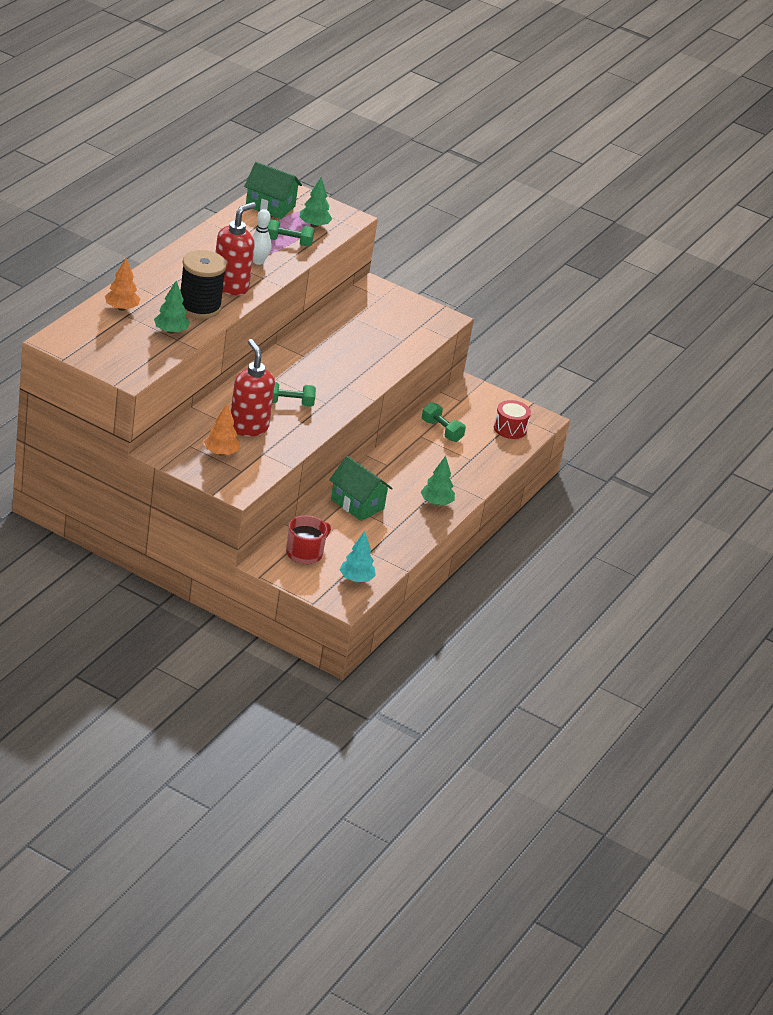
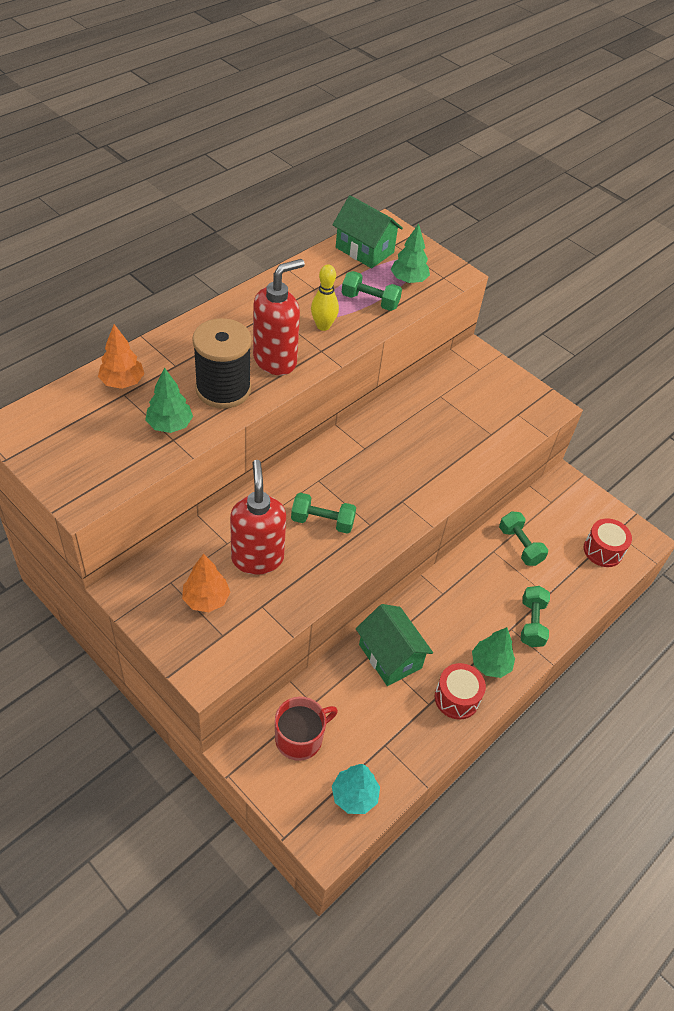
camera: 15 degrees right, 15 degrees up
white bowling pin [253,209,272,265] -> yellow bowling pin [311,265,339,331]
none -> red drum [435,663,486,720]
none -> green dumbbell [521,586,550,647]

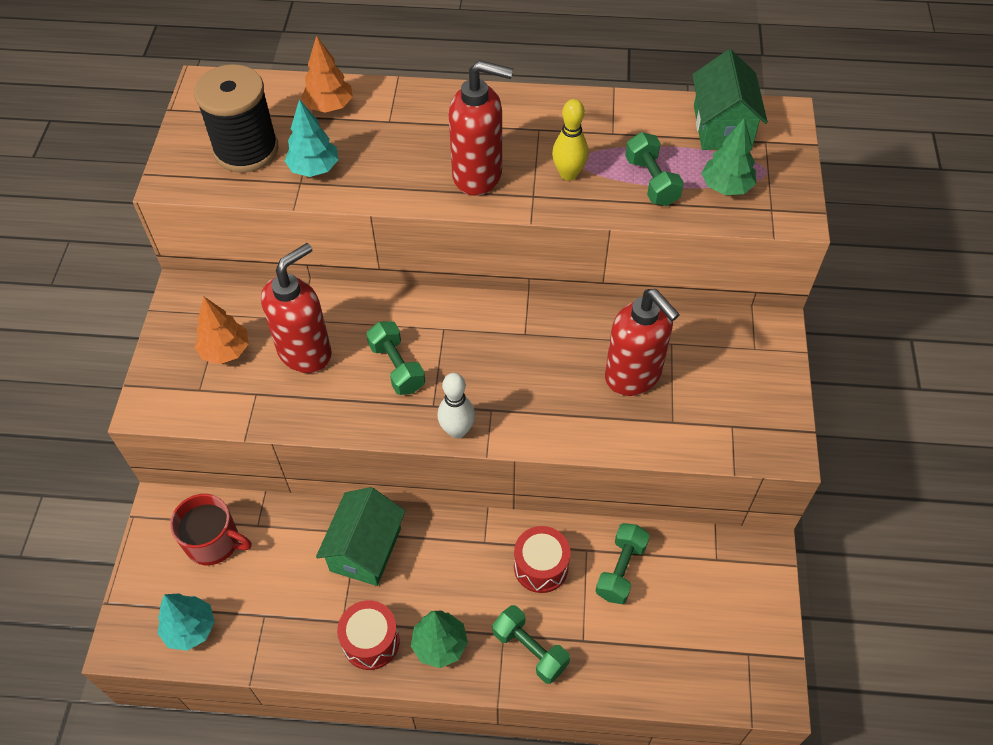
camera: 55 degrees right, 5 degrees up
green tree [145,367,193,433] -> turquoise tree [285,99,339,177]
black spool [192,318,252,409] -> black spool moved to [194,64,278,173]
green dumbbell [521,586,550,647] -> green dumbbell turned 75 degrees clockwise [492,605,570,684]
red drum [584,518,632,567] -> red drum moved to [514,526,570,593]
none -> white bowling pin [437,373,475,439]
none -> red soap dispenser [605,289,680,396]

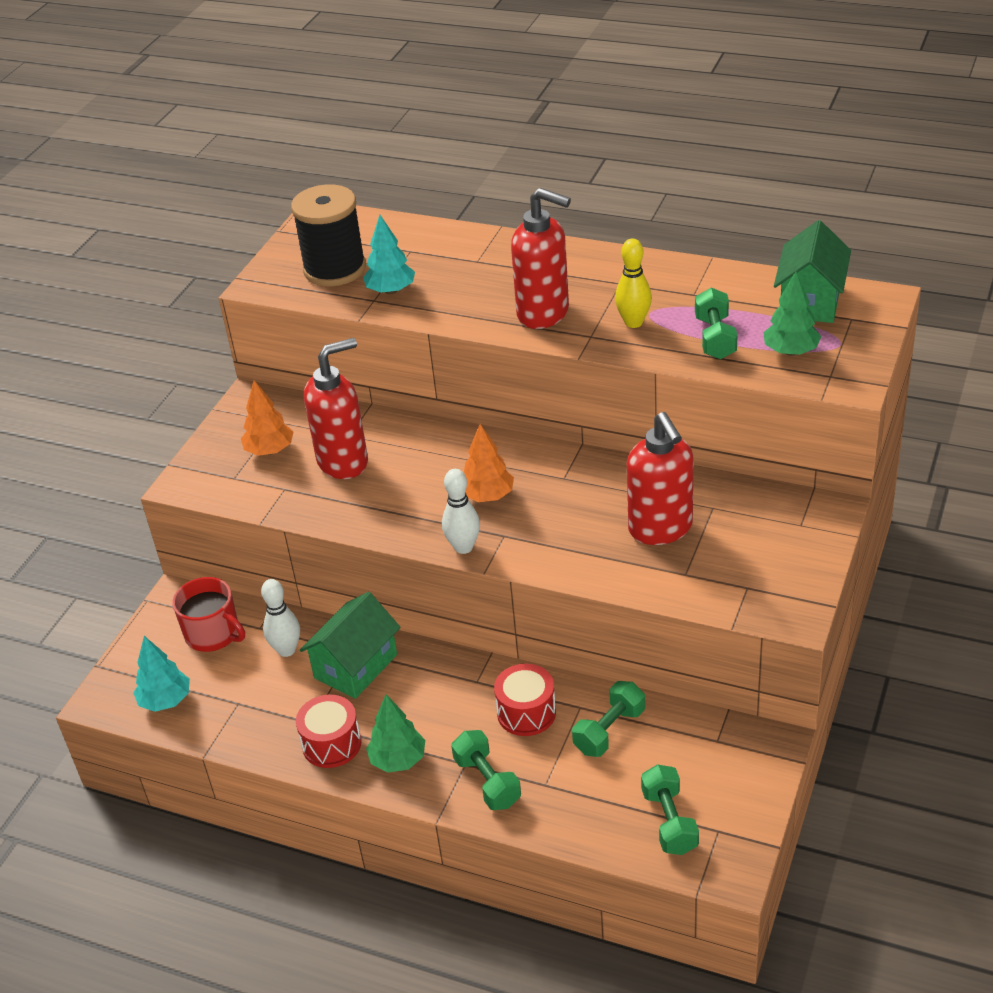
camera: 20 degrees right, 15 degrees down
orange tree [301,36,353,113] -> orange tree moved to [464,424,514,502]
green dumbbell [366,321,425,395] -> green dumbbell moved to [641,764,699,855]
none -> white bowling pin [261,579,300,657]

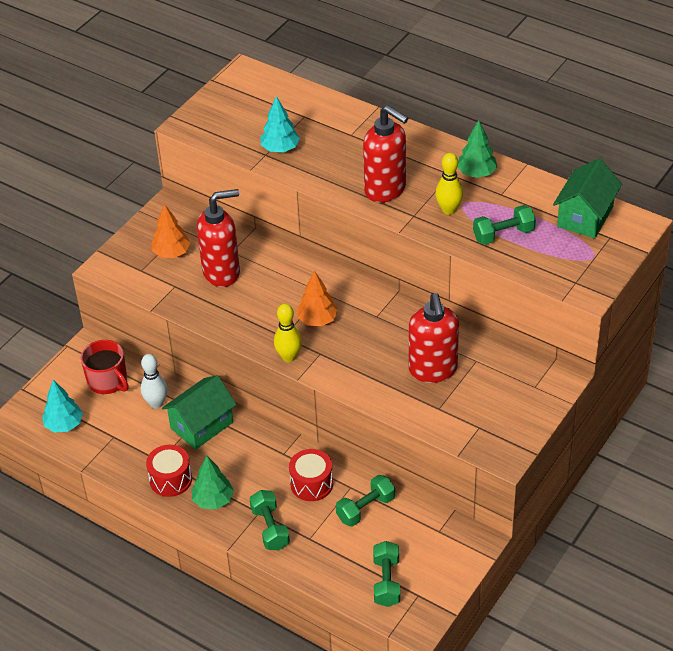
camera: 10 degrees right, 5 degrees up
black spool [291,184,366,286] -> none
white bowling pin [442,469,480,554] -> yellow bowling pin [274,303,302,362]
green dumbbell [695,288,737,359] -> green dumbbell turned 60 degrees clockwise [473,205,536,245]
green tree [763,271,821,356] -> green tree moved to [458,120,497,178]

